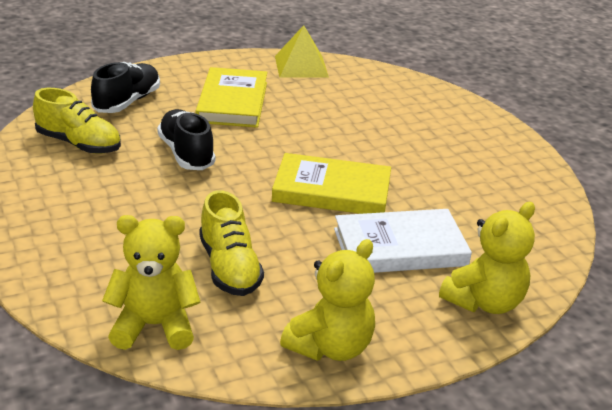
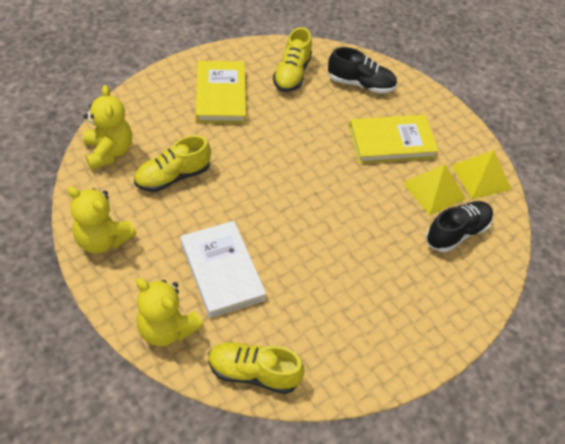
camera: 75 degrees right, 20 degrees up
black shoe [157,109,216,170] -> black shoe moved to [426,201,493,252]
yellow book [272,153,391,214] -> yellow book moved to [196,61,246,123]
none -> yellow shoe [208,342,304,394]
none -> yellow pyramid [403,164,466,216]

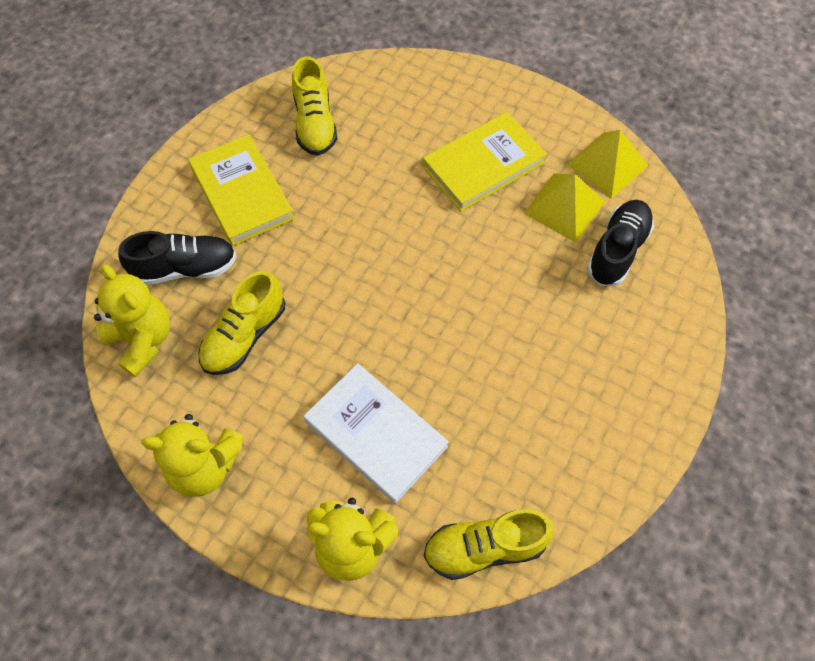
camera: 20 degrees left, 10 degrees up
black shoe [328,47,397,94] -> black shoe moved to [118,231,236,285]

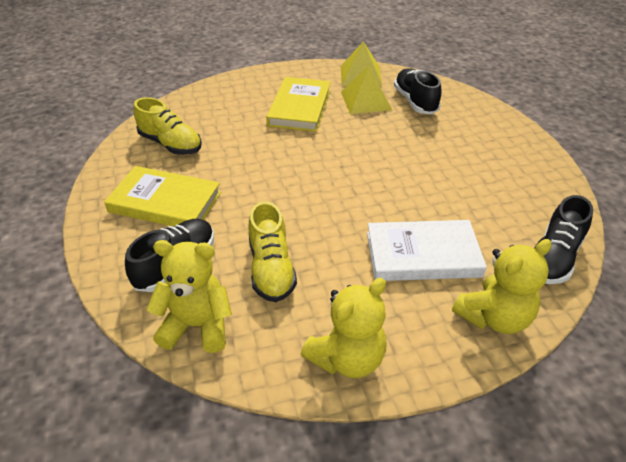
camera: 45 degrees left, 20 degrees down
yellow shoe [424,509,554,580] -> black shoe [534,195,593,284]

